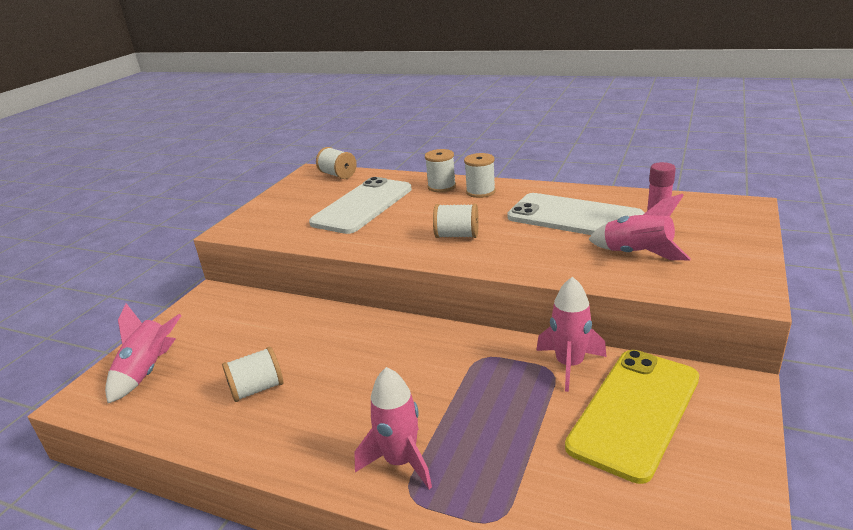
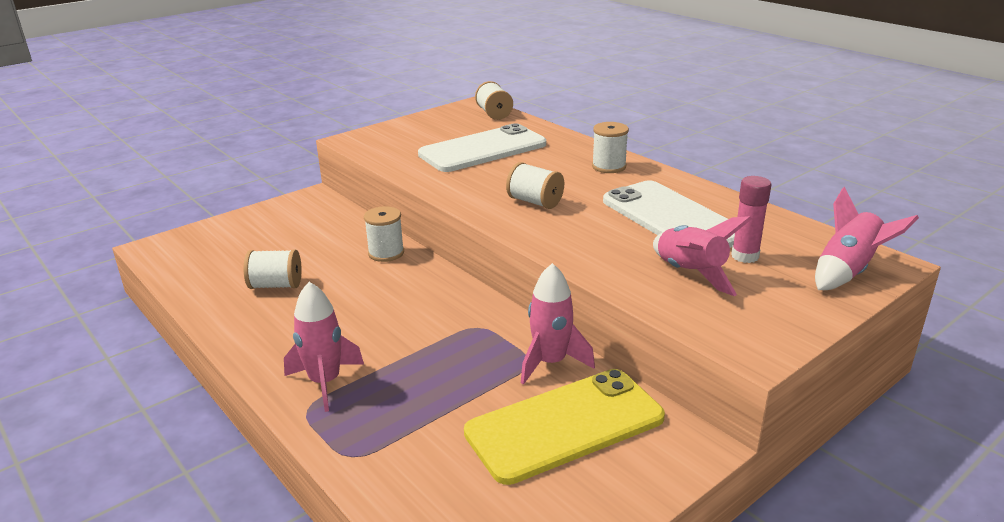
camera: 25 degrees right, 0 degrees up
pink rocket [105,303,182,403] -> pink rocket moved to [815,187,919,290]
white spool [425,149,456,192] -> white spool moved to [364,206,404,262]

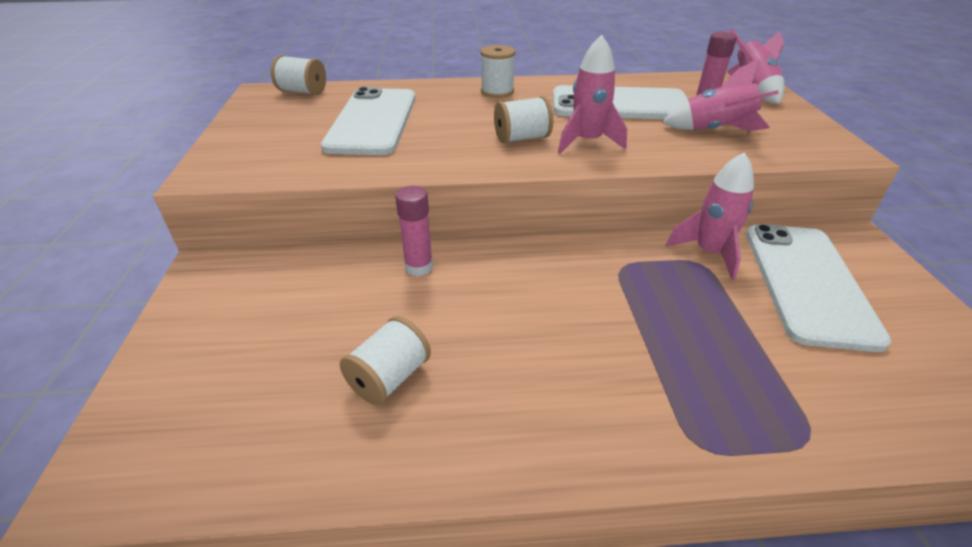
camera: 55 degrees left, 10 degrees up
pink rocket [284,282,364,412] -> pink rocket moved to [558,35,627,154]
white spool [364,206,404,262] -> pink glue stick [395,186,433,276]
yellow phone [464,369,665,485] -> white phone [746,224,891,352]

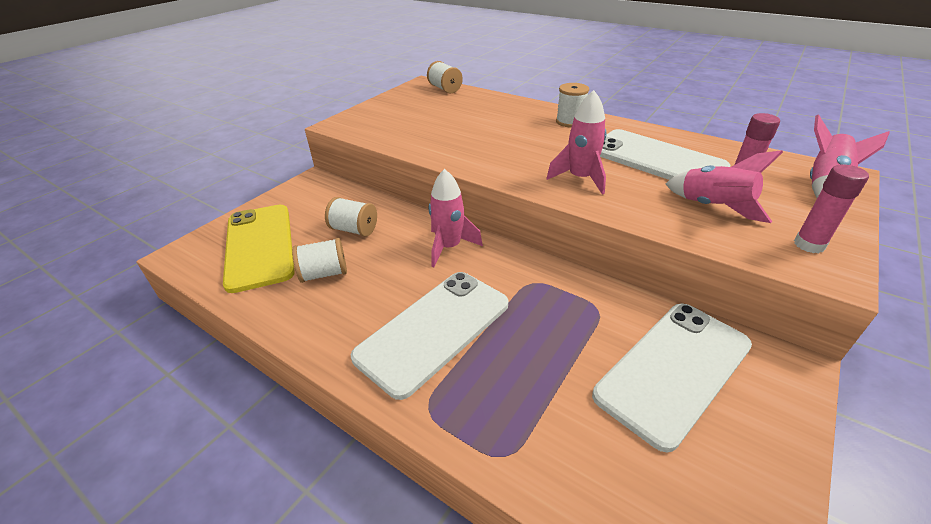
camera: 40 degrees right, 0 degrees up
white phone [321,87,416,155] -> white phone moved to [351,272,508,400]
pink glue stick [395,186,433,276] -> pink glue stick moved to [794,164,869,253]
white spool [494,96,553,144] -> white spool moved to [325,197,377,237]
pink rocket [666,152,754,280] -> pink rocket moved to [429,169,483,267]
none -> yellow phone [223,205,295,293]

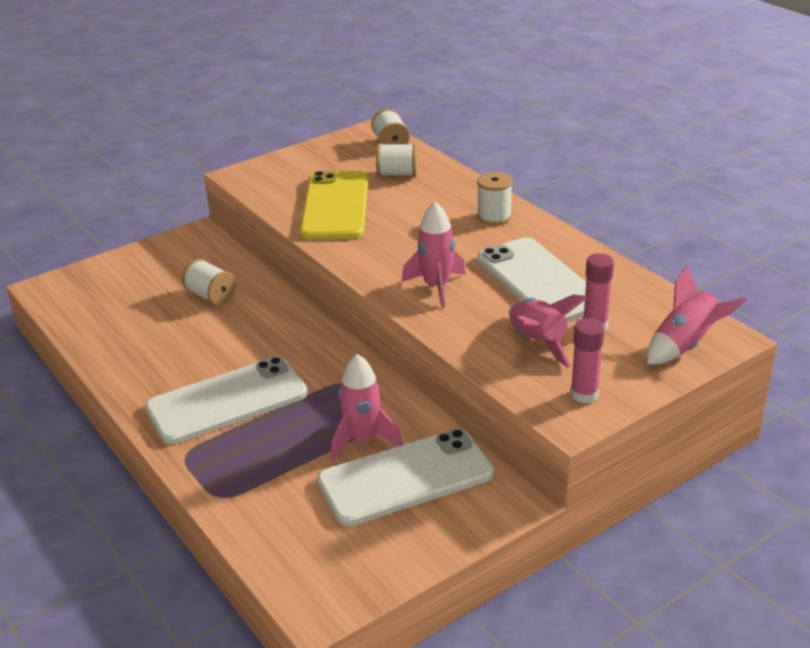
camera: 20 degrees right, 5 degrees down
yellow phone [223,205,295,293] -> yellow phone moved to [300,171,368,240]
white spool [292,238,347,283] -> white spool moved to [376,143,418,176]
pink rocket [429,169,483,267] -> pink rocket moved to [331,354,402,460]

